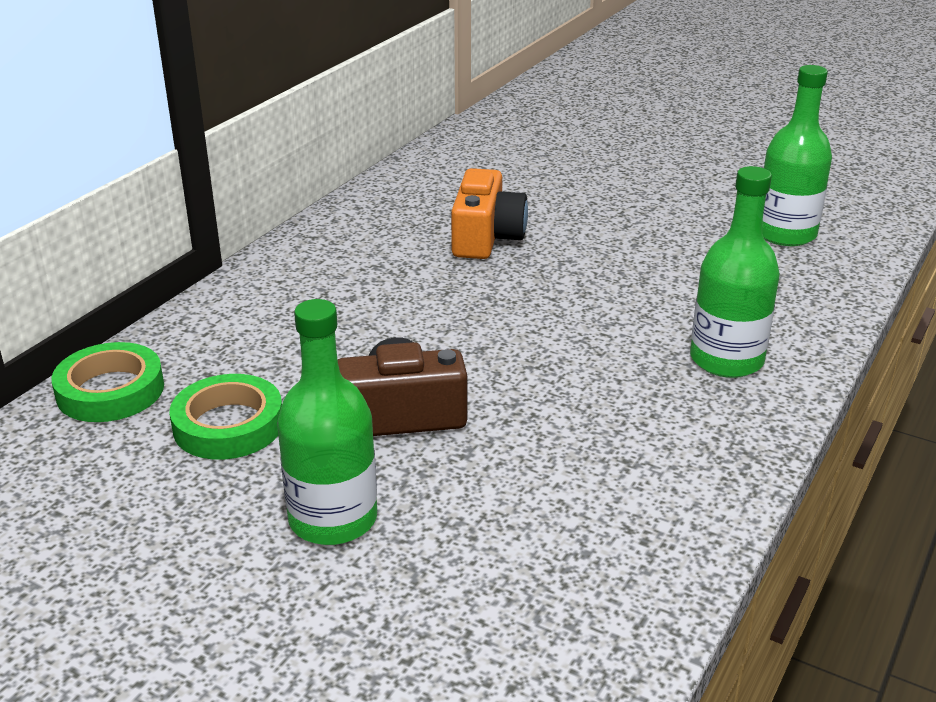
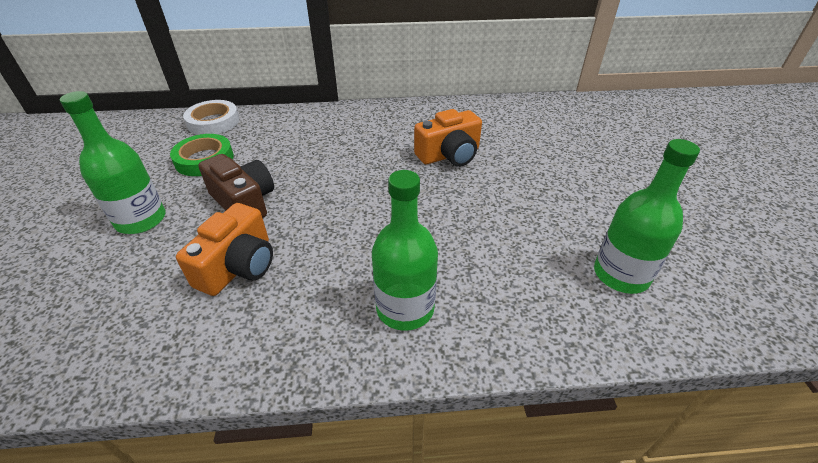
camera: 55 degrees right, 10 degrees up
green tape [51,342,164,422] -> white tape [183,100,240,135]
none -> orange camera [176,203,273,296]

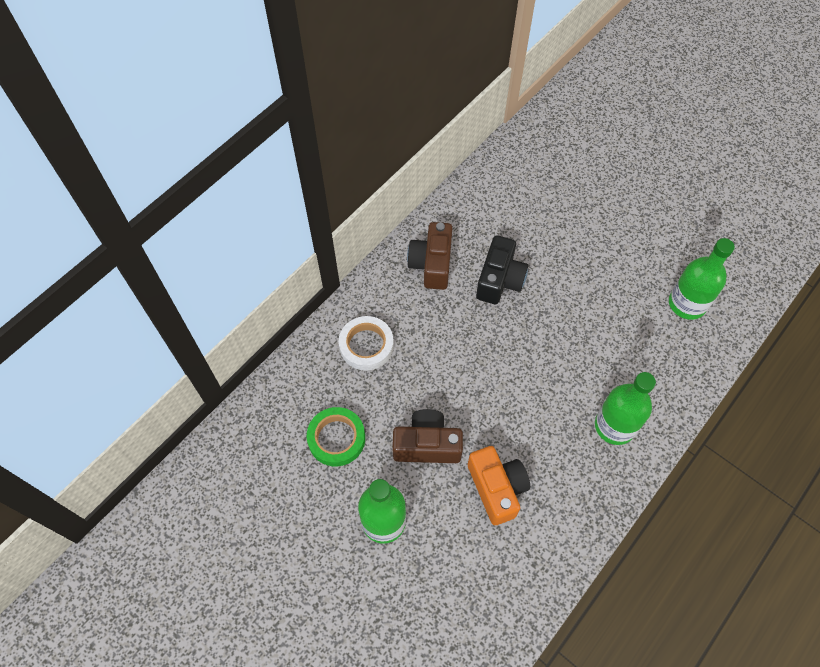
camera: 45 degrees left, 20 degrees up
white tape [183,100,240,135] -> white tape moved to [339,316,394,371]
orange camera [414,109,482,167] -> black camera [476,235,528,304]
none -> brown camera [407,222,452,290]

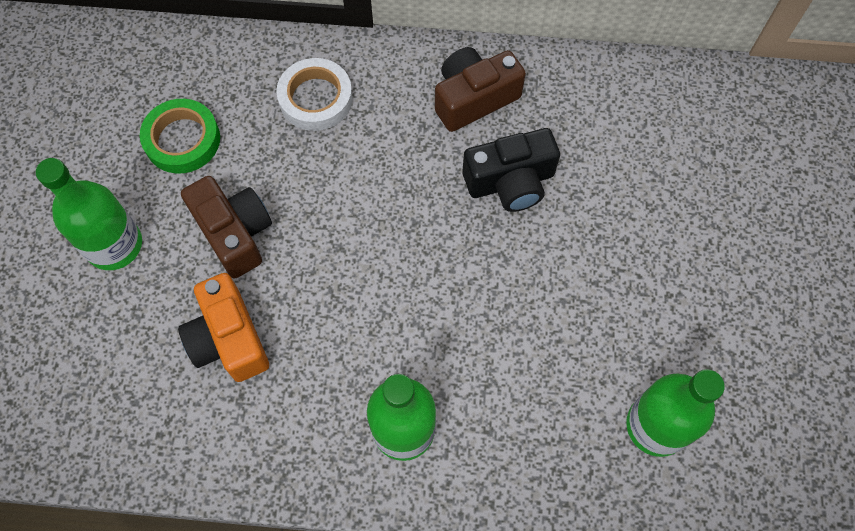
camera: 55 degrees right, 5 degrees up
orange camera [468,446,530,525] -> orange camera turned 120 degrees clockwise [178,273,269,382]

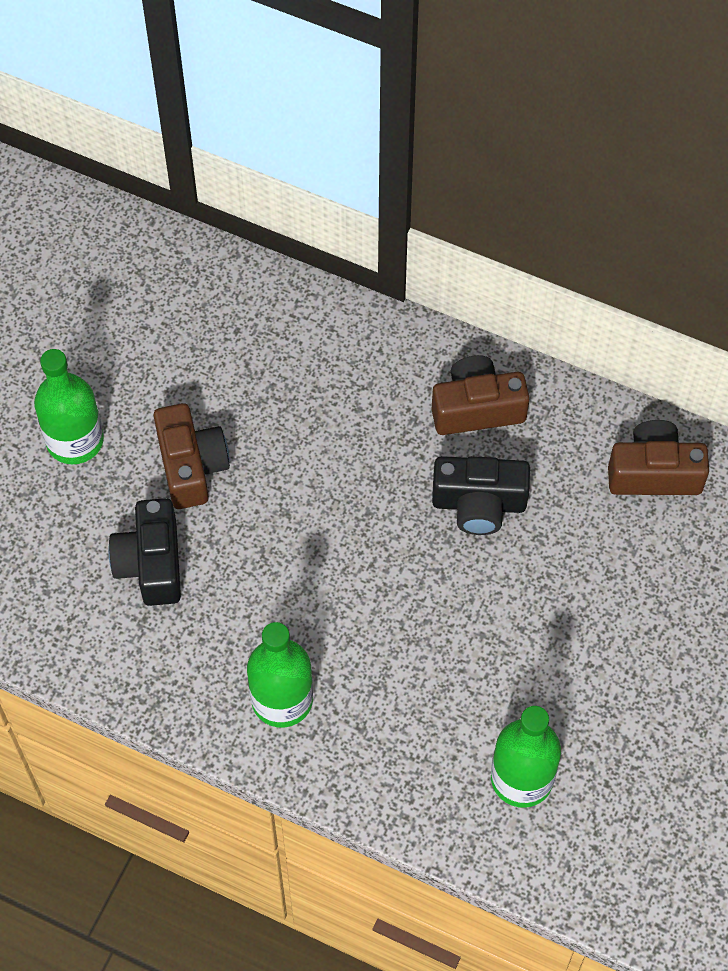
camera: 20 degrees right, 5 degrees down
green tape [140,99,220,174] -> none
orange camera [178,273,269,382] -> black camera [108,498,181,606]
white tape [276,58,353,131] -> none
none -> brown camera [608,420,709,495]

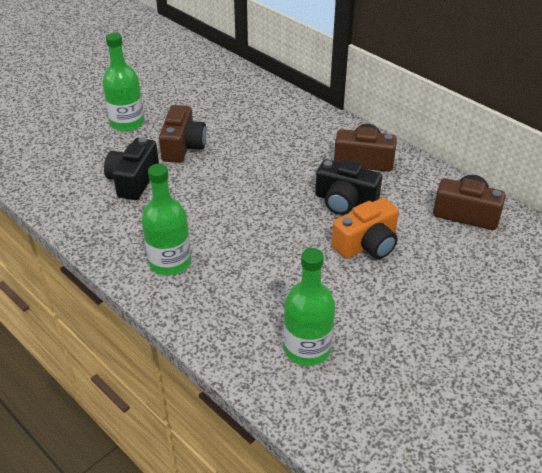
camera: 20 degrees right, 20 degrees down
none -> orange camera [331,198,399,259]

